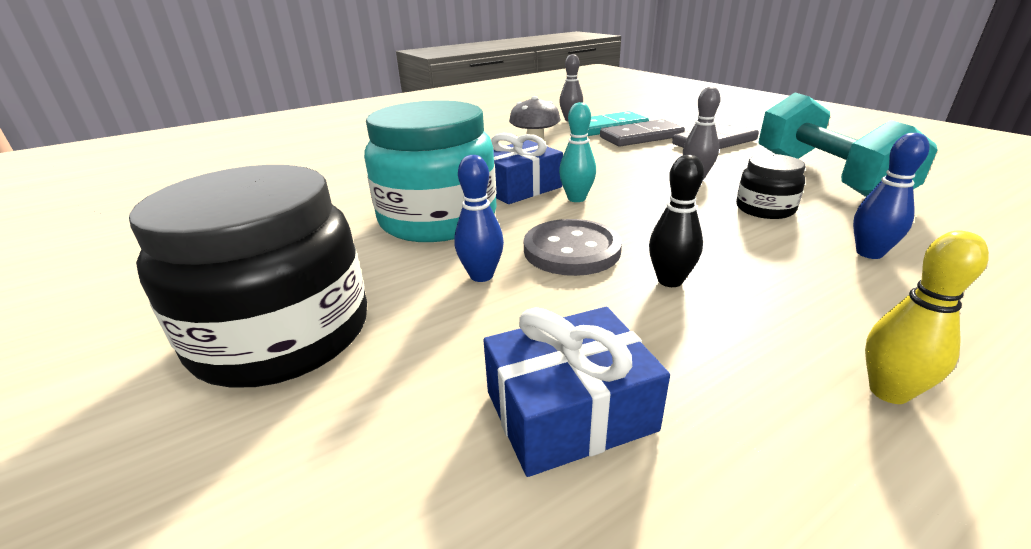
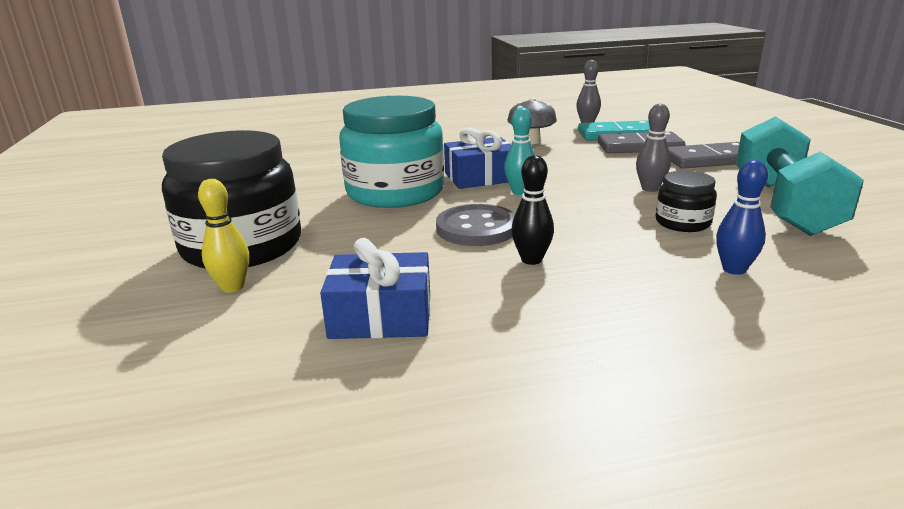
camera: 20 degrees right, 5 degrees down
blue bowling pin [454,155,504,282] -> none
yellow bowling pin [865,230,989,404] -> yellow bowling pin moved to [198,179,249,293]

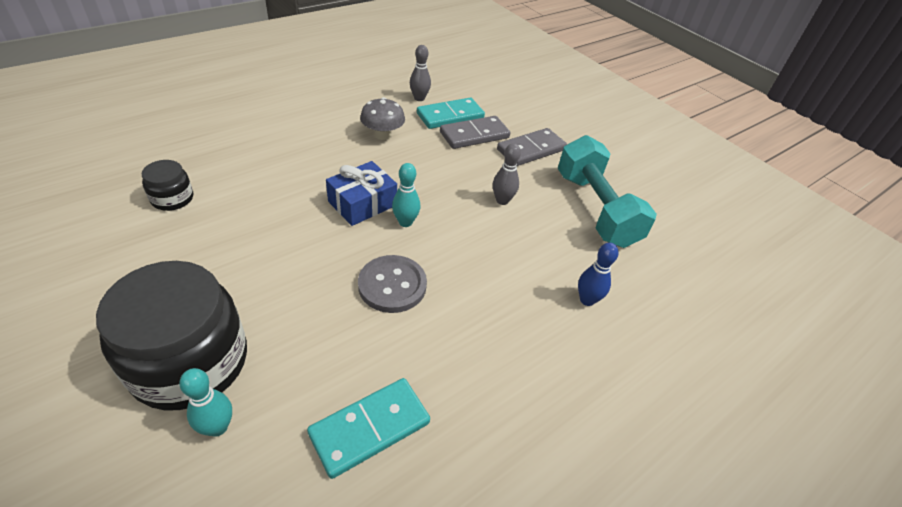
camera: 30 degrees left, 20 degrees up
yellow bowling pin [198,179,249,293] -> turquoise bowling pin [179,368,232,437]
blue gift [320,238,430,339] -> turquoise domino [307,378,430,479]
turquoise jar [339,96,444,208] -> none
black bowling pin [511,155,554,265] -> none
black jar [656,170,717,232] -> black jar moved to [142,160,193,211]

